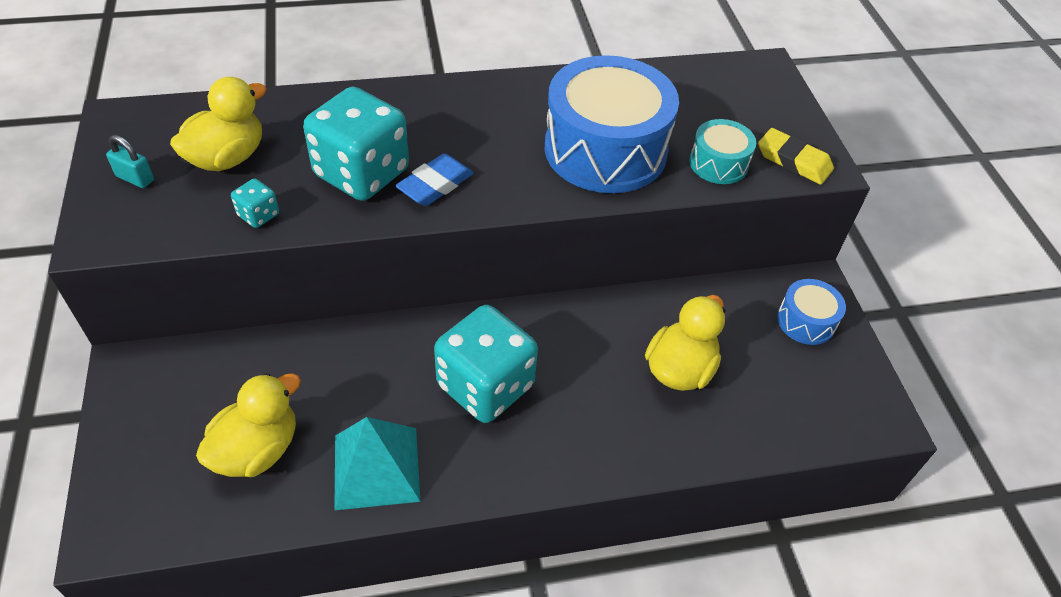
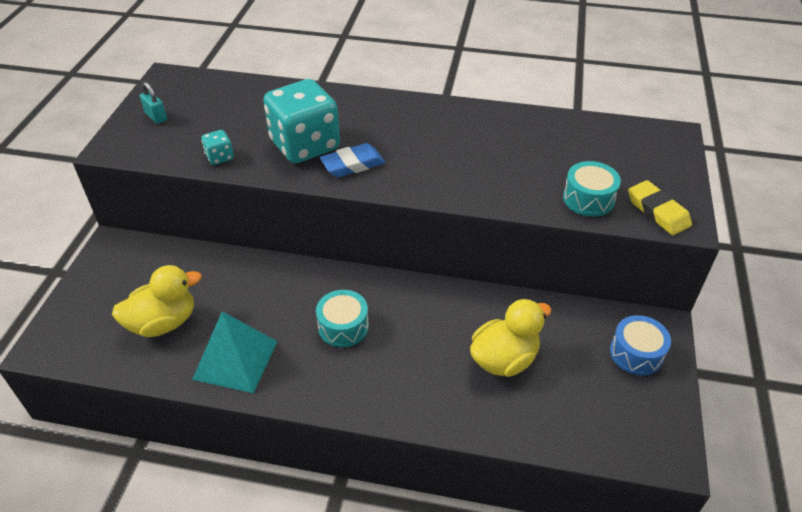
camera: 25 degrees right, 5 degrees down
yellow duck [170,77,266,171] -> none
turquoise dice [434,305,538,423] -> turquoise drum [316,290,369,347]
blue drum [545,55,679,193] -> none

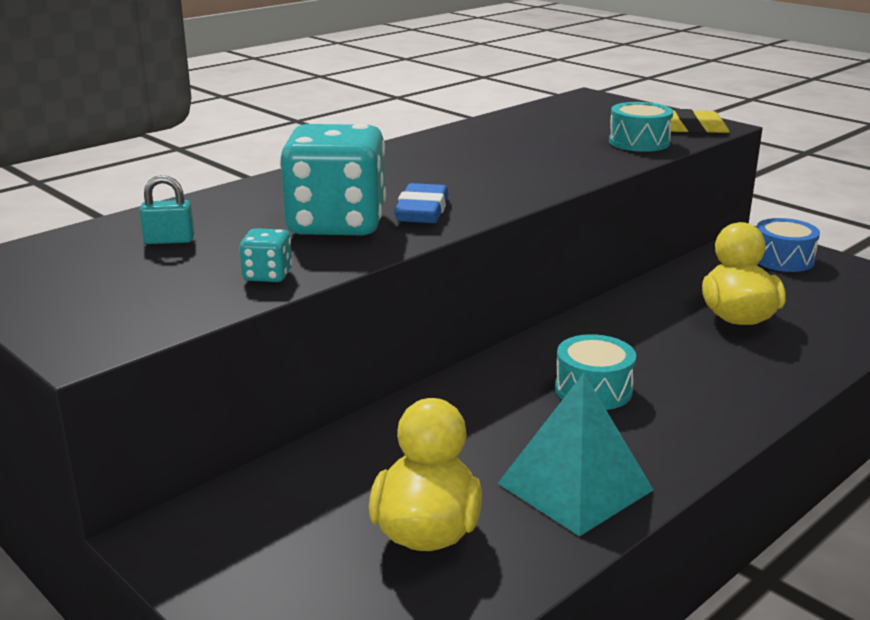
camera: 55 degrees left, 20 degrees down
turquoise padlock [140,82,167,124] -> turquoise padlock moved to [139,175,194,244]

